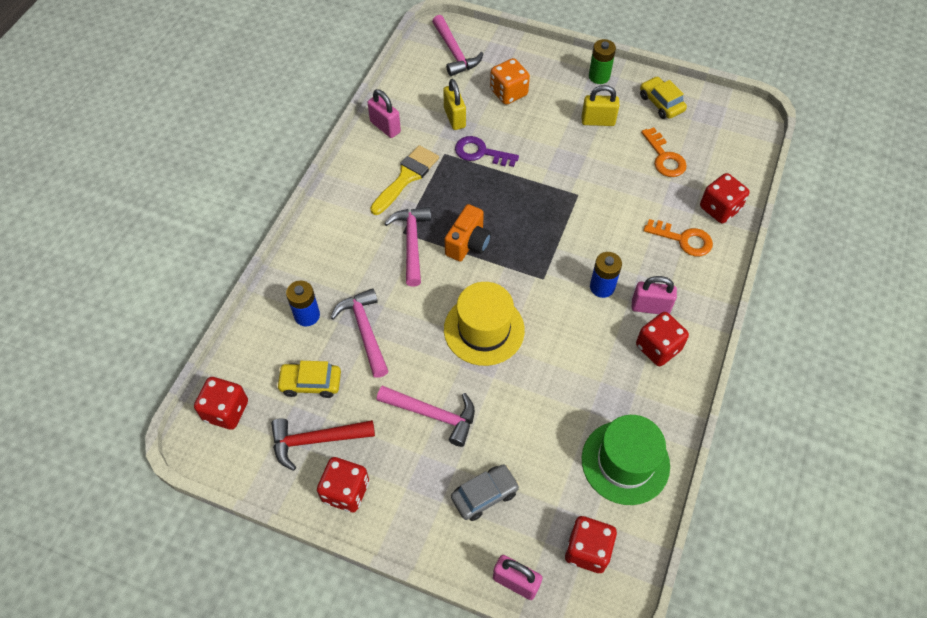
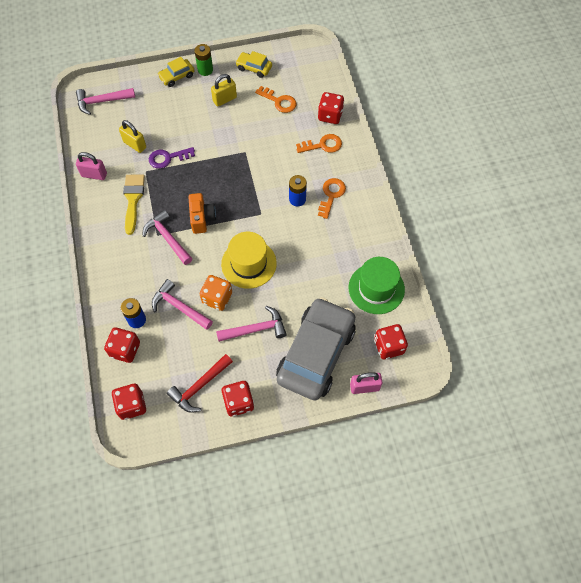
camera: 35 degrees left, 5 degrees up
yellow car [276,361,341,398] -> yellow car moved to [157,57,194,87]
pink hammer [432,15,483,76] -> pink hammer turned 135 degrees clockwise [76,88,135,115]
grey car [451,464,520,521] -> grey car [276,297,356,400], size x2.33
orange dice [490,58,530,105] -> orange dice moved to [200,275,232,311]
pink padlock [632,276,677,314] -> orange key [318,178,346,219]
red dice [636,312,689,366] -> red dice moved to [104,327,140,363]

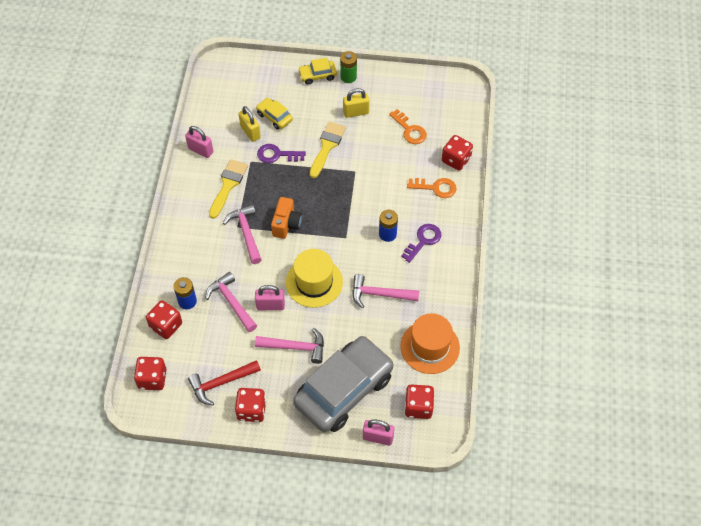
camera: 20 degrees right, 5 degrees down
pink hammer [76,88,135,115] -> pink hammer moved to [352,274,419,308]
orange dice [200,275,232,311] -> pink padlock [255,285,285,310]
yellow car [235,51,272,78] -> yellow car moved to [256,98,293,130]
orange key [318,178,346,219] -> purple key [401,224,441,263]
green hat [349,257,405,314] -> orange hat [400,313,460,374]
none -> yellow brush [310,122,346,178]

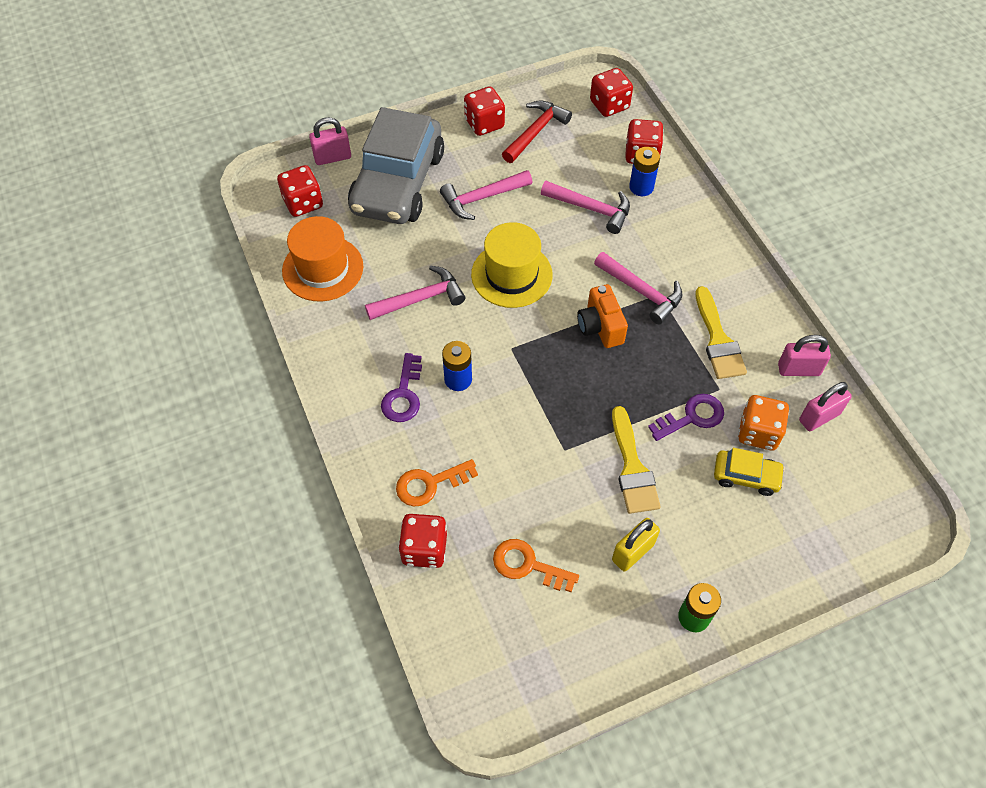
camera: 150 degrees right, 0 degrees up
yellow padlock [239,106,261,142] -> orange dice [738,395,789,450]
pink padlock [255,285,285,310] -> pink padlock moved to [799,382,852,431]
yellow car [298,58,337,85] -> none

